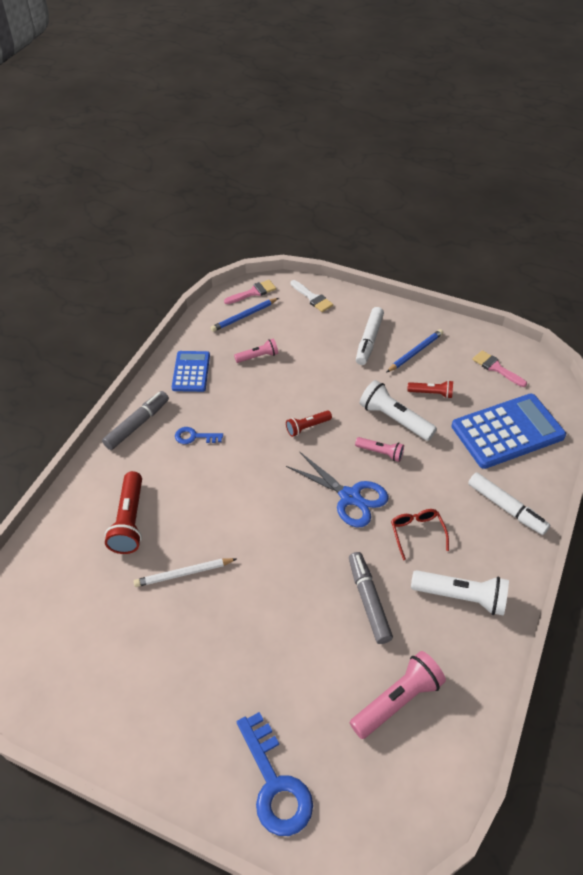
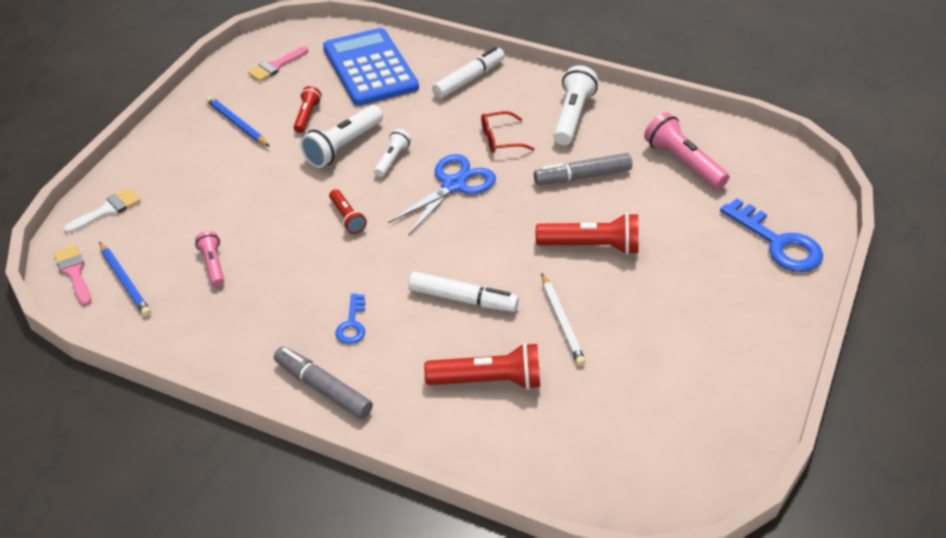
camera: 90 degrees left, 5 degrees down
blue calculator [172,351,210,392] -> none
blue key [237,712,313,836] -> blue key turned 75 degrees clockwise [720,199,823,272]
pink flashlight [355,437,404,462] -> white flashlight [374,129,411,177]
white marker [356,307,384,365] -> white marker moved to [408,272,519,312]
none -> red flashlight [536,213,639,255]

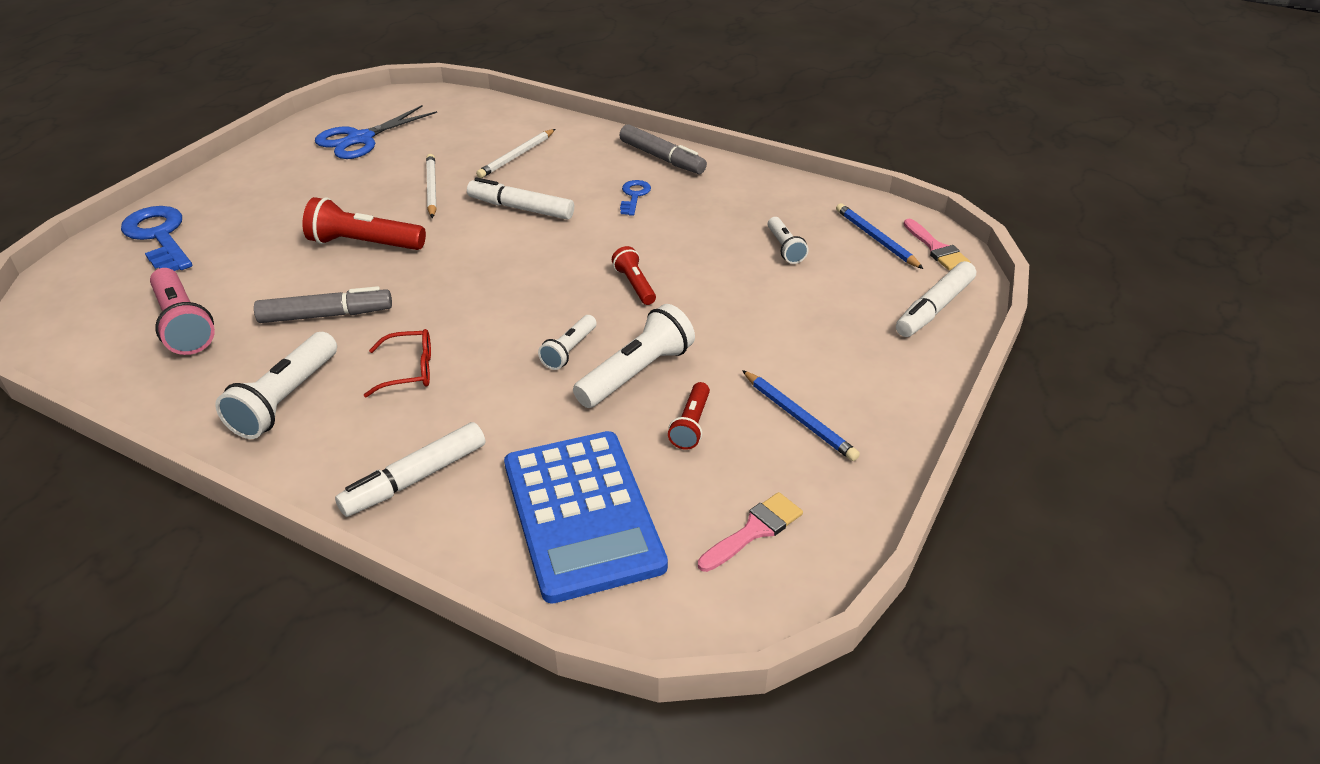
camera: 175 degrees left, 5 degrees down
white brush [63,189,141,233] -> white marker [896,261,976,337]
pink flashlight [195,231,224,287] -> white flashlight [768,217,809,264]
blue scissors [388,154,496,236] -> blue scissors moved to [315,105,437,159]
red flashlight [424,343,540,390] -> white pencil [476,129,555,178]

